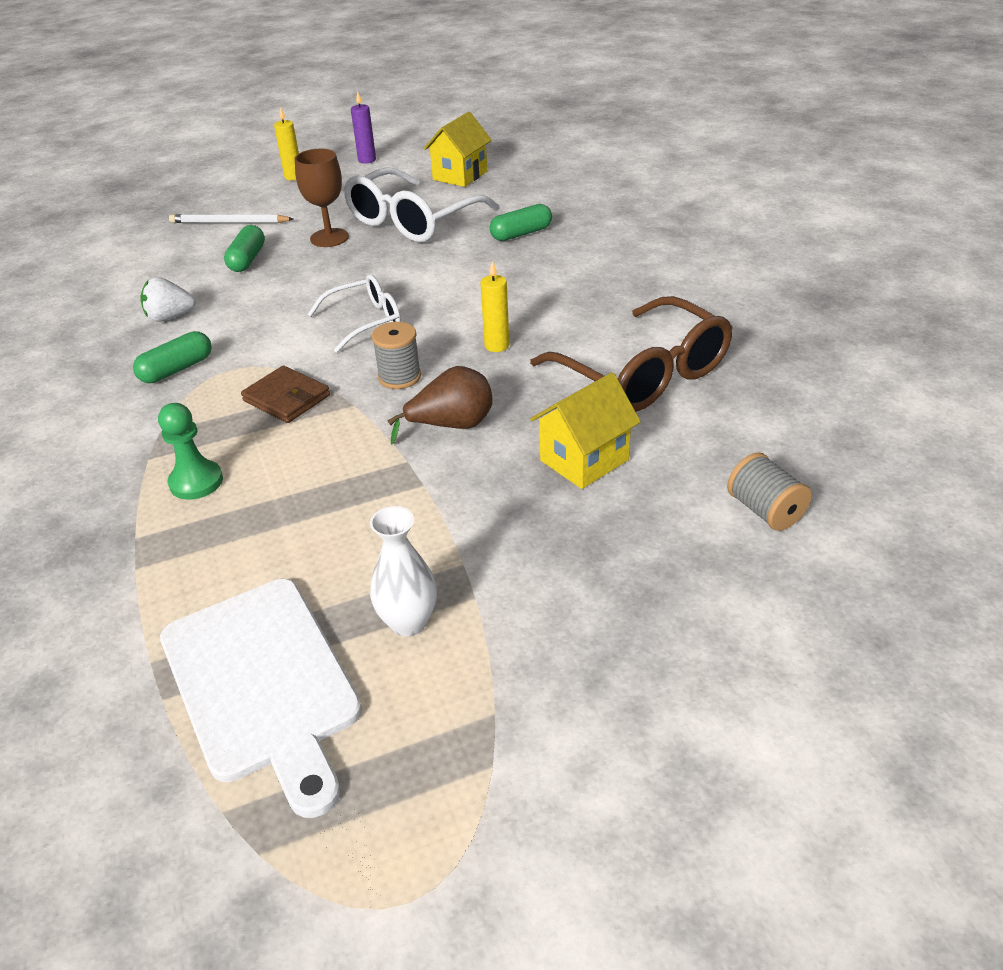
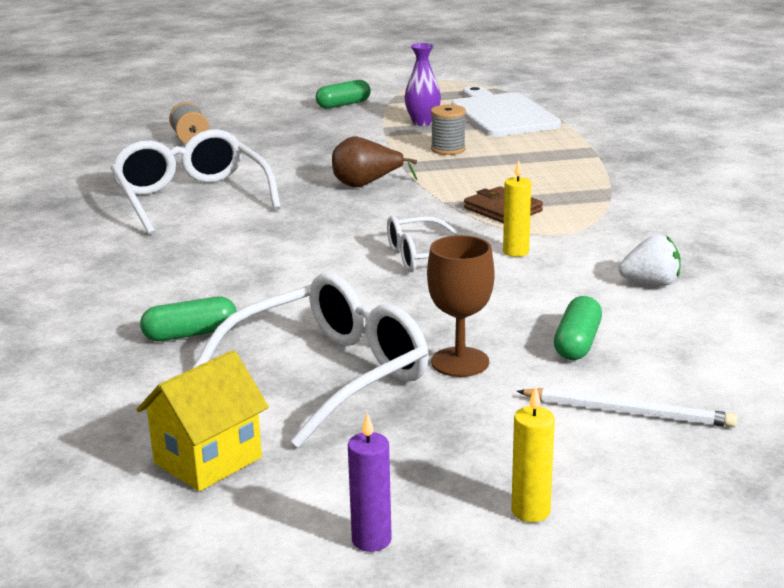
camera: 170 degrees left, 15 degrees down
green capsule [133,331,212,383] -> green capsule moved to [316,80,371,109]
green pawn [158,403,223,500] -> none
white vase [370,506,437,637] -> purple vase [404,43,441,126]
grey spool [372,322,421,389] -> grey spool moved to [431,105,466,155]
yellow candle [480,261,510,352] -> yellow candle moved to [503,160,531,257]
brown glasses [530,296,733,412] -> white glasses [110,129,281,235]
yellow house [530,373,641,489] -> none

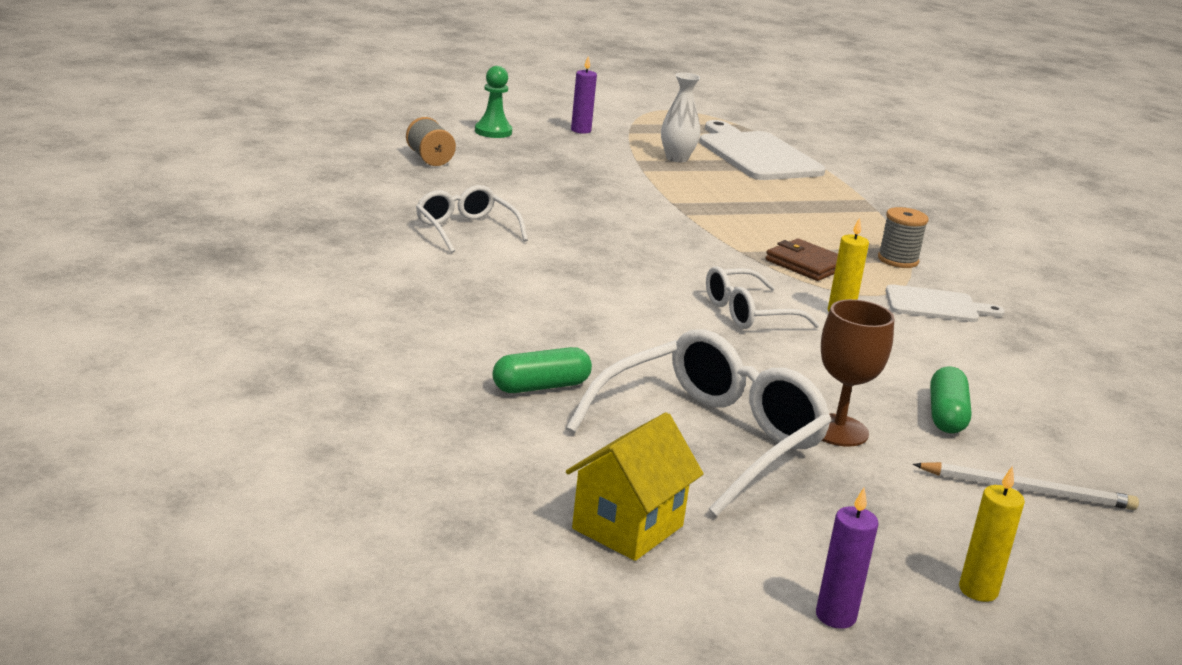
camera: 10 degrees left, 0 degrees up
white glasses [110,129,281,235] -> white glasses [416,185,528,253], size x0.59
green capsule [316,80,371,109] -> purple candle [571,55,597,134]
brown pear [332,137,417,188] -> none
purple vase [404,43,441,126] -> white vase [661,73,700,162]
grey spool [431,105,466,155] -> grey spool moved to [878,207,929,268]
white strawberry [619,235,681,286] -> none
none -> green pawn [475,66,512,138]
none -> white cutting board [886,284,1005,322]

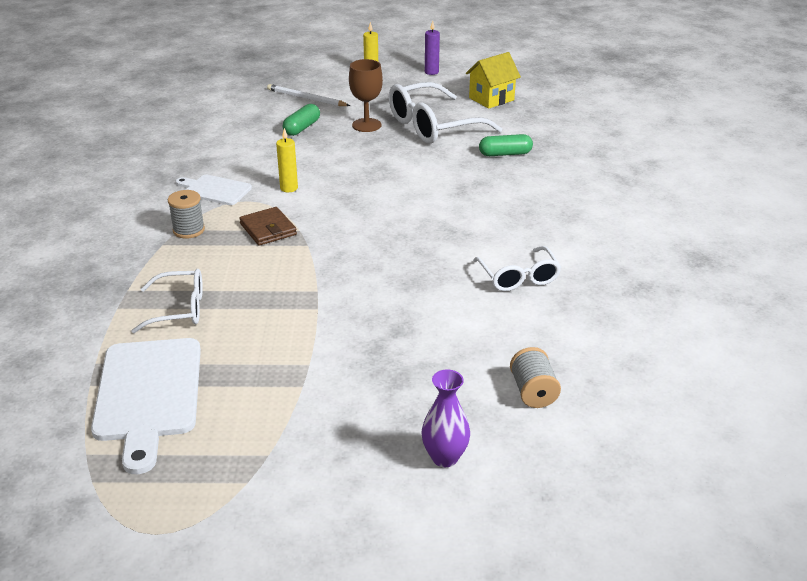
camera: 160 degrees left, 10 degrees up
green pawn [475,66,512,138] -> purple vase [421,370,470,467]
purple candle [571,55,597,134] -> none
white vase [661,73,700,162] -> none
white glasses [706,266,820,329] -> white glasses moved to [131,269,203,333]

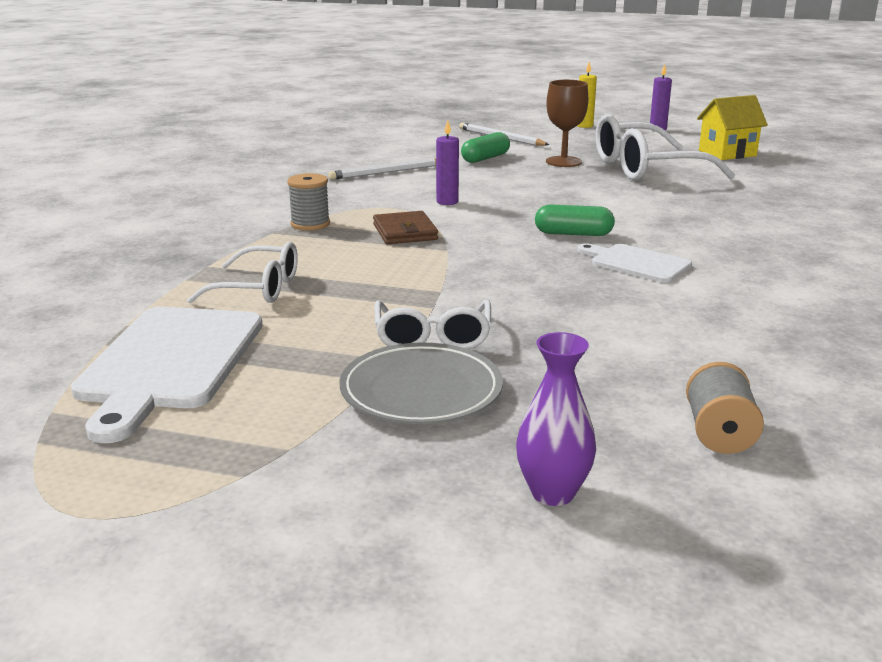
camera: 15 degrees right, 10 degrees down
white cutting board [176,175,252,205] -> white cutting board moved to [577,243,692,283]
yellow candle [276,128,298,192] -> purple candle [436,120,459,205]
white glasses [473,246,561,291] -> white glasses moved to [375,300,491,349]
green capsule [479,134,533,156] -> green capsule moved to [535,204,615,236]
none -> white pencil [328,158,436,180]
none -> grey plate [339,343,503,424]

